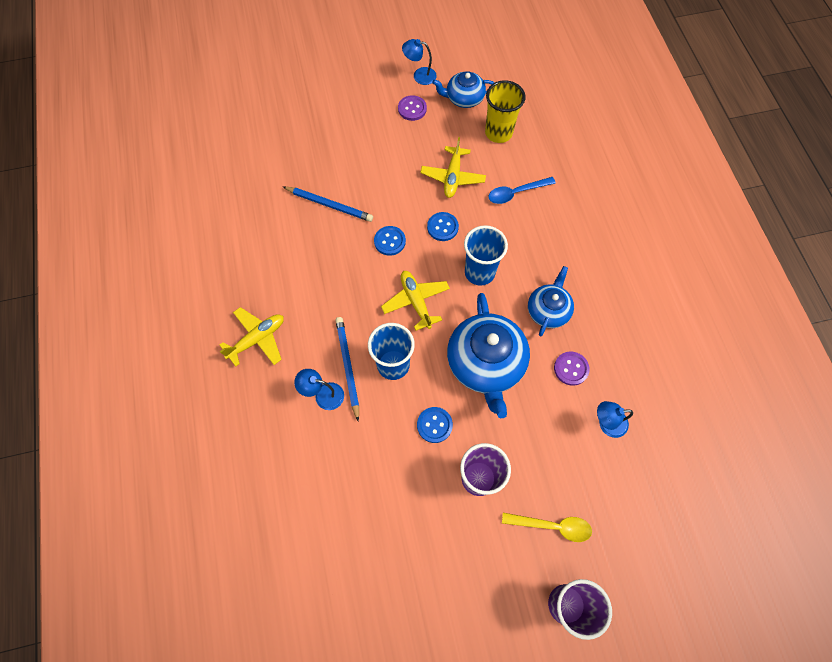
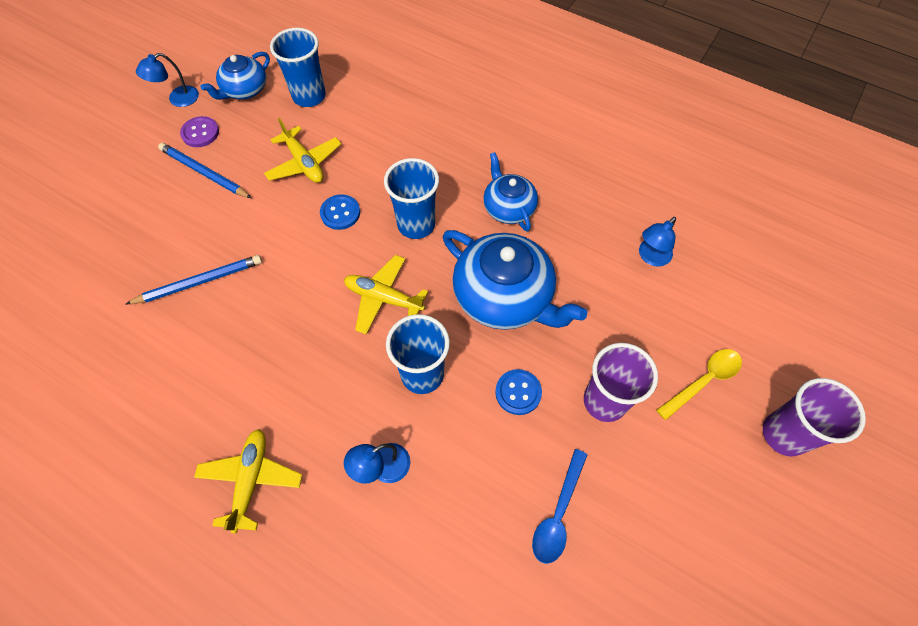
camera: 45 degrees left, 5 degrees down
blue pencil [335,317,359,421] -> blue pencil moved to [158,143,252,198]
blue button [374,226,406,256] -> none
yellow cup [485,80,526,143] -> blue cup [270,28,326,107]
blue spoon [488,177,556,204] -> blue spoon moved to [532,449,588,564]
purple button [554,351,590,386] -> none

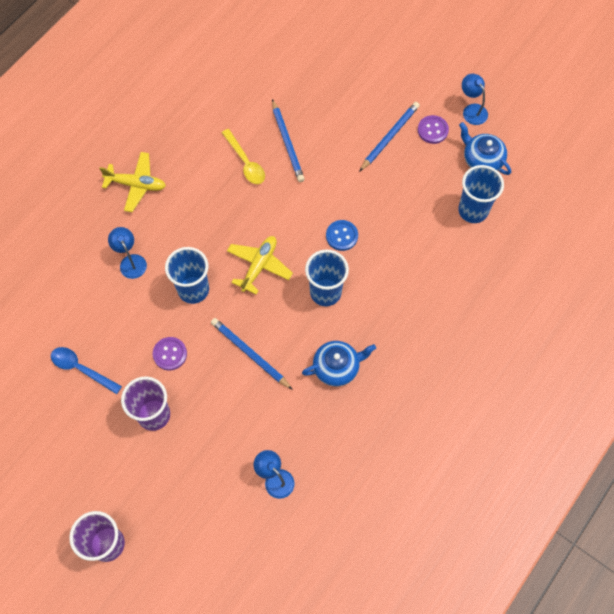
camera: 95 degrees right, 5 degrees up
yellow plane [264,118,341,183] -> none
blue teapot [443,230,587,330] -> blue pencil [211,318,293,390]
blue button [495,369,542,415] -> purple button [153,337,187,370]
yellow spoon [656,349,742,420] -> yellow spoon moved to [222,129,265,184]

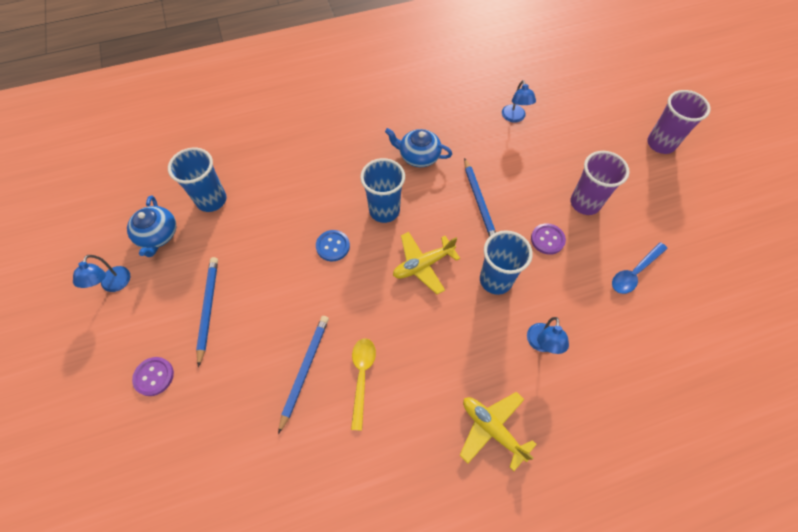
camera: 145 degrees left, 5 degrees down
blue spoon [51,347,122,394] -> blue spoon turned 75 degrees clockwise [612,242,668,294]
blue pencil [359,102,420,172] -> blue pencil turned 105 degrees clockwise [196,257,218,368]
purple button [418,115,449,144] -> purple button moved to [132,357,174,396]

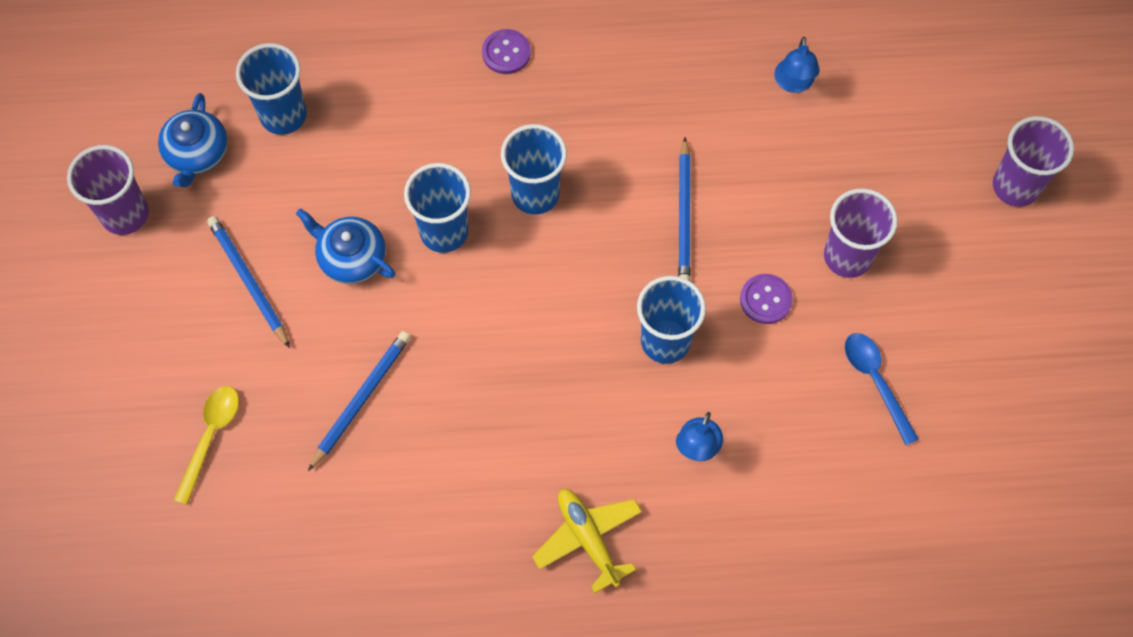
camera: 15 degrees right, 5 degrees up
blue lamp [73,255,130,292] -> purple cup [67,145,149,235]
purple button [132,357,174,396] -> purple button moved to [482,29,531,74]
blue pencil [196,257,218,368] -> blue pencil turned 45 degrees counterclockwise [207,216,290,348]
blue button [316,230,350,261] -> blue cup [404,163,471,253]
yellow spoon [351,338,376,431] -> yellow spoon moved to [174,386,239,505]
blue teapot [385,128,452,167] -> blue teapot moved to [296,208,395,284]
yellow plane [393,232,460,294] -> none
blue spoon [612,242,668,294] -> blue spoon turned 90 degrees clockwise [845,333,919,445]

